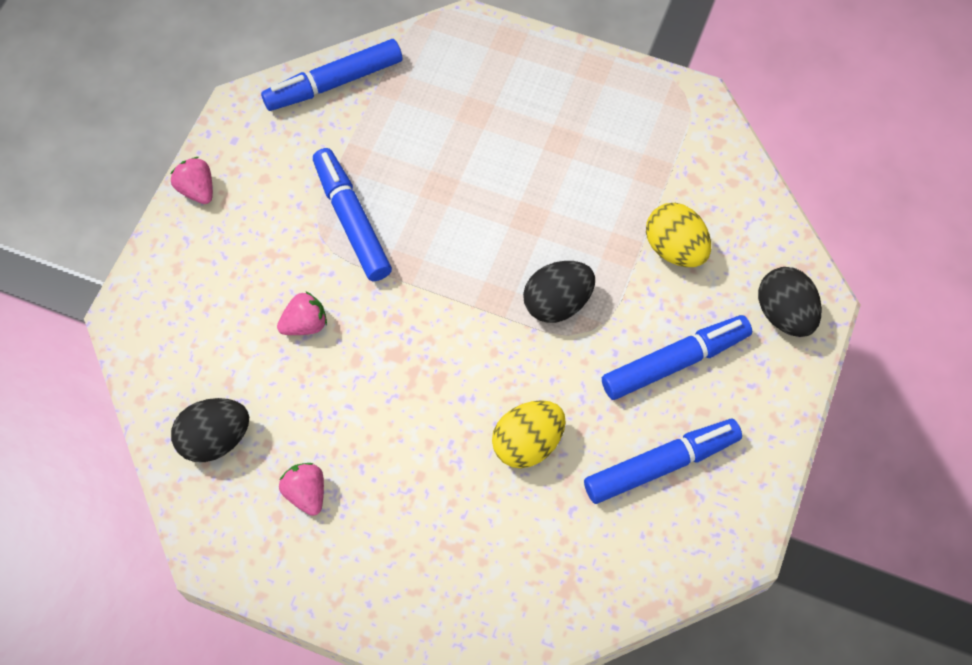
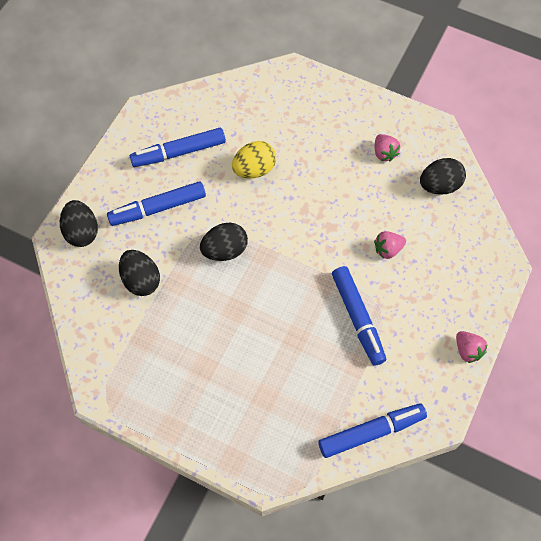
camera: 175 degrees left, 0 degrees up
yellow egg [646,203,711,267] -> black egg [119,250,160,296]

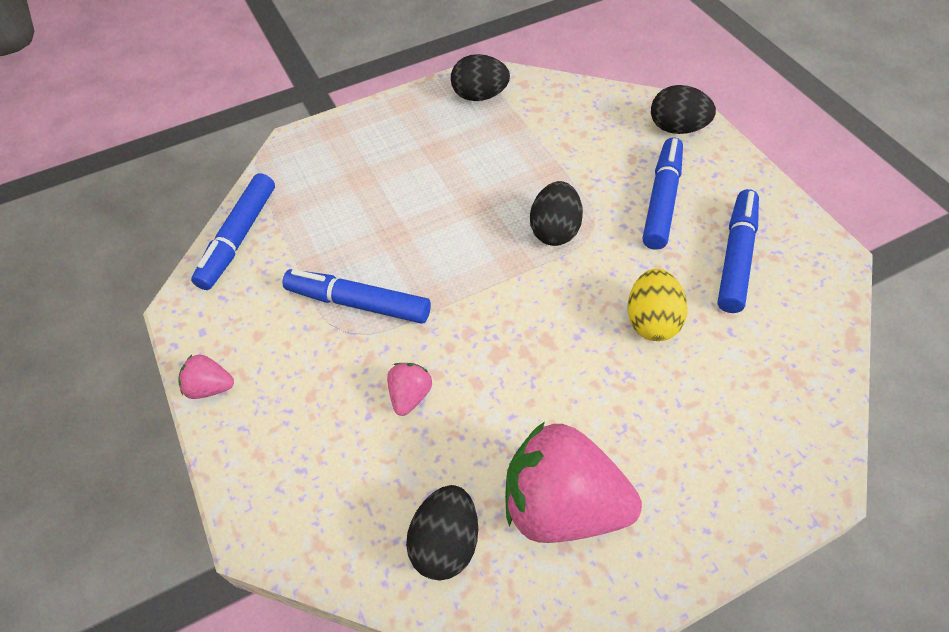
camera: 130 degrees right, 10 degrees down
black egg [119,250,160,296] -> black egg moved to [451,54,510,101]
pink strawberry [375,134,400,161] -> pink strawberry [505,422,642,543], size x2.25

